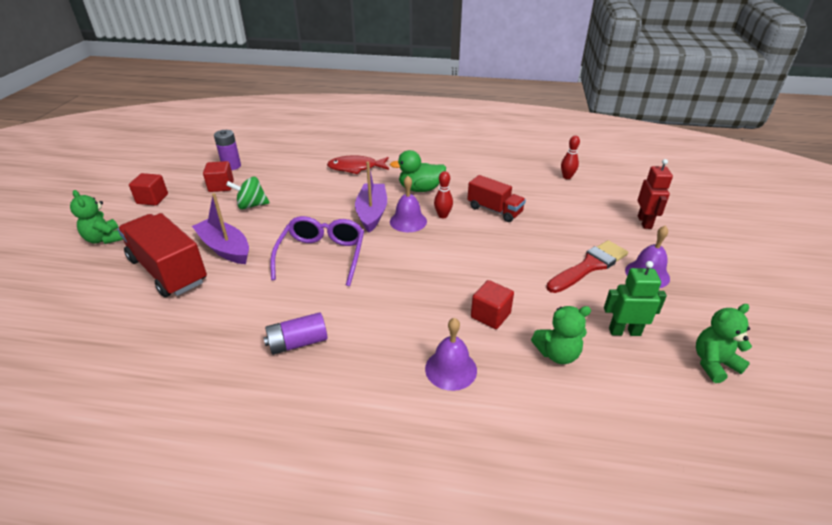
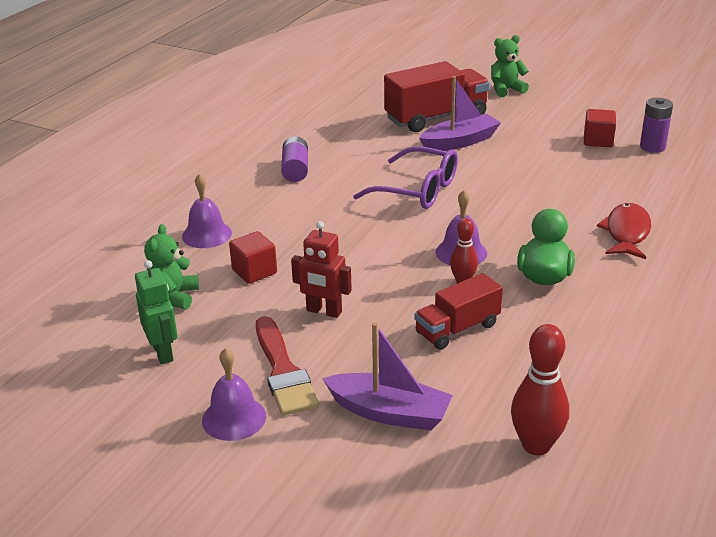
camera: 110 degrees right, 5 degrees down
red cube [129,173,168,206] -> none
green spinning top [226,177,270,209] -> none
purple boat [355,161,387,233] -> purple boat moved to [322,323,453,431]
red bowling pin [561,136,580,179] -> red bowling pin [511,324,569,456], size x1.64
green robot [604,261,667,336] -> green robot turned 45 degrees counterclockwise [135,260,178,364]
red robot [638,159,673,229] -> red robot moved to [291,221,352,318]
green teddy bear [696,304,752,383] -> none

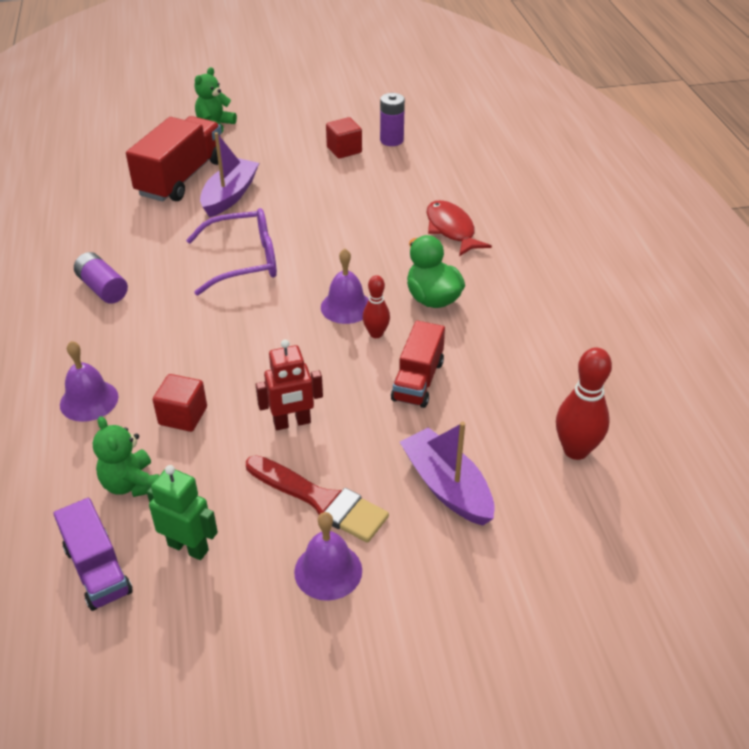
camera: 40 degrees left, 10 degrees up
purple boat [322,323,453,431] -> purple boat turned 105 degrees counterclockwise [400,422,494,526]
none -> purple truck [53,498,133,611]

